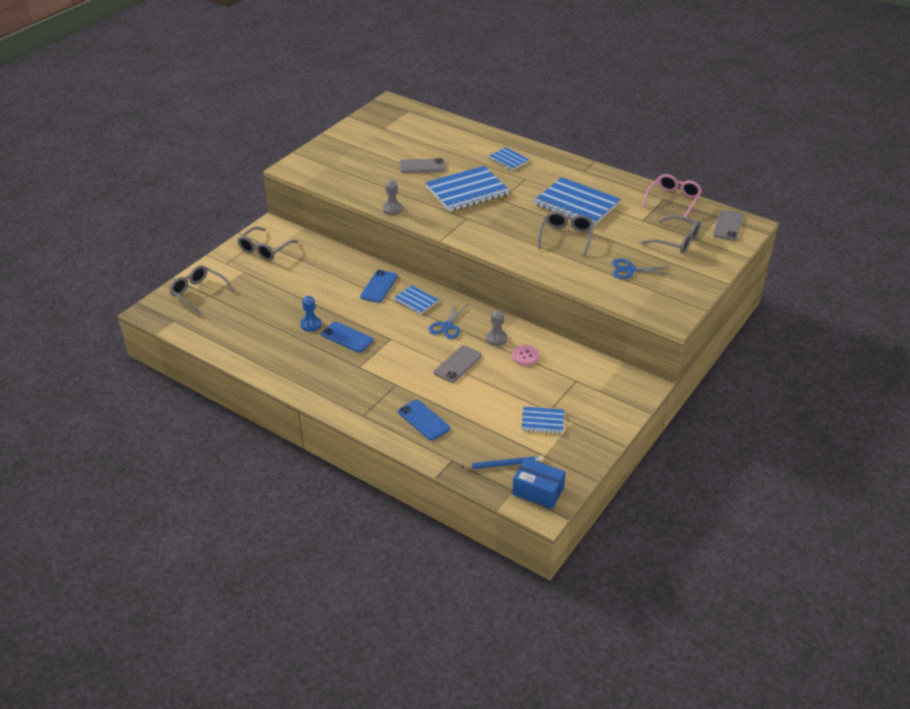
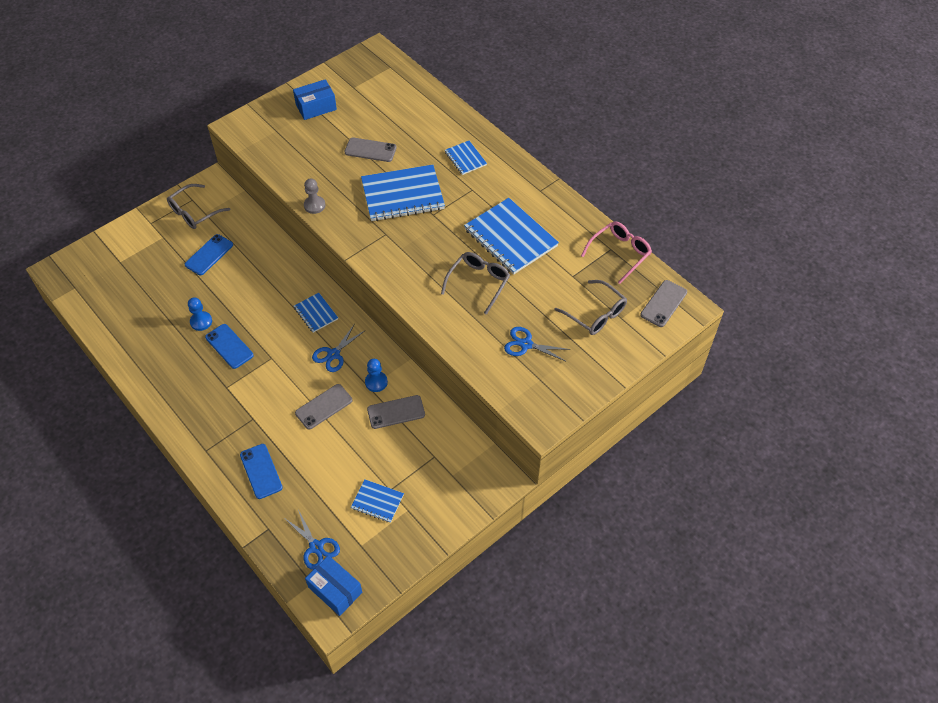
camera: 15 degrees right, 15 degrees up
grey glasses [169,265,235,315] -> none
blue phone [360,270,398,303] -> blue phone moved to [185,234,233,275]
blue pencil [461,456,544,469] -> blue scissors [284,510,340,570]
grey pawn [486,310,507,346] -> blue pawn [365,359,388,392]
pink button [512,345,539,365] -> grey phone [367,395,425,429]
none -> blue box [293,79,337,120]

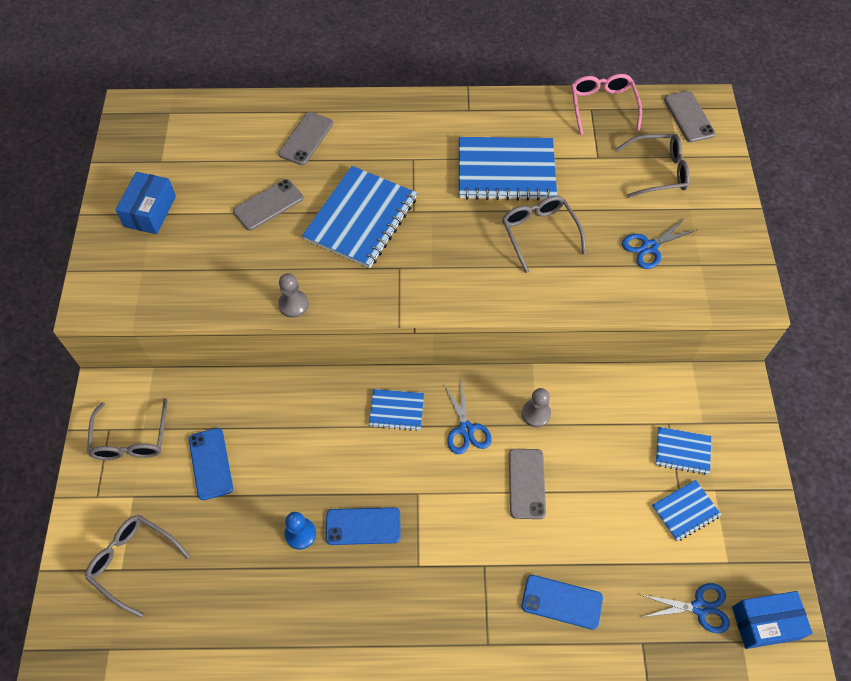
camera: 50 degrees left, 5 degrees up
blue pawn [365,359,388,392] -> grey pawn [522,388,551,428]
grey phone [367,395,425,429] -> grey phone moved to [278,112,333,165]
blue notebook [445,141,487,175] -> blue notebook moved to [656,427,711,475]
none -> grey glasses [85,515,190,617]

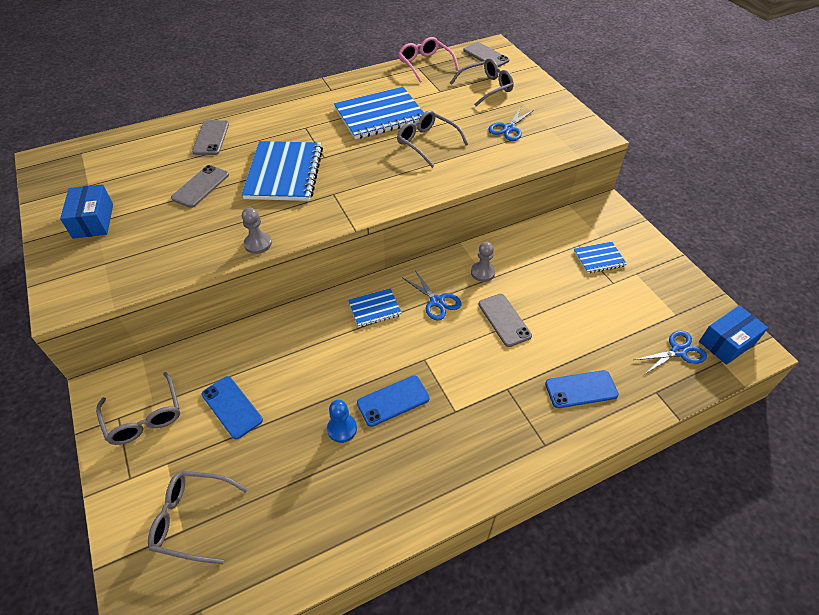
camera: 25 degrees left, 10 degrees down
blue notebook [652,480,721,542] -> none

